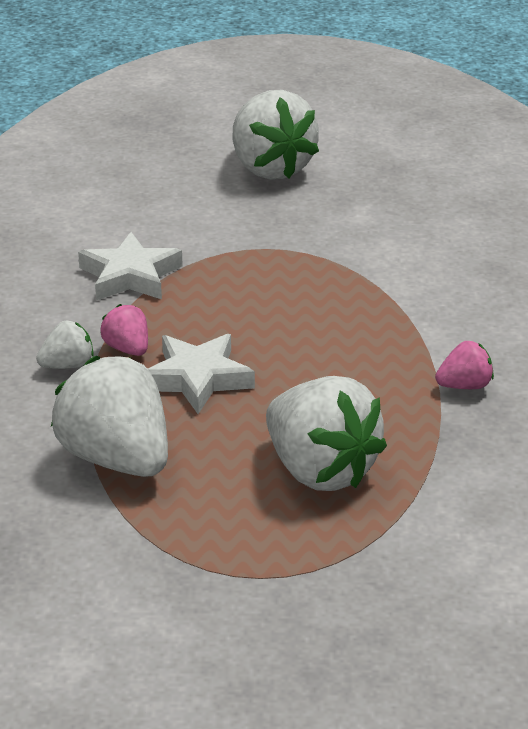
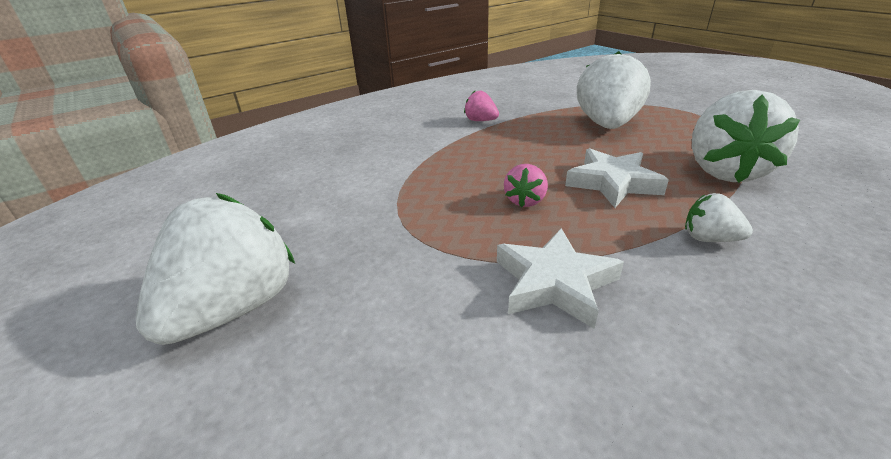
camera: 125 degrees left, 0 degrees up
pink strawberry [100,304,148,356] -> pink strawberry moved to [504,164,548,207]

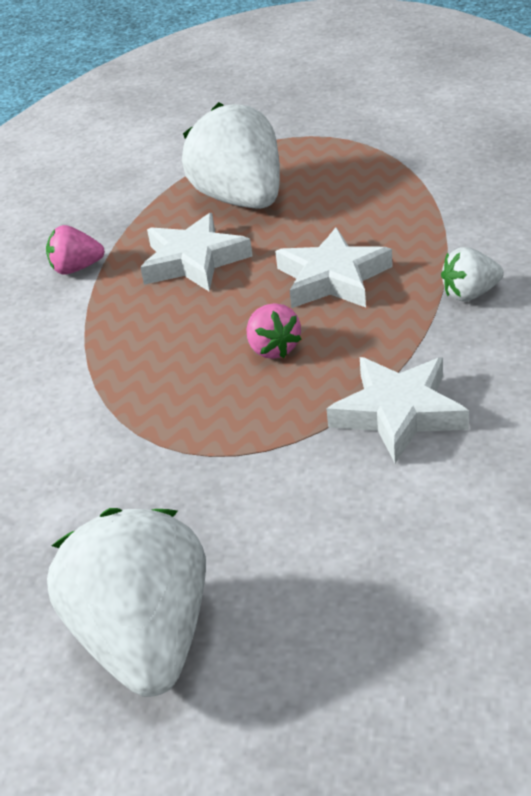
camera: 40 degrees left, 5 degrees up
white strawberry [692,90,800,183] -> none
none -> white star [140,213,253,291]

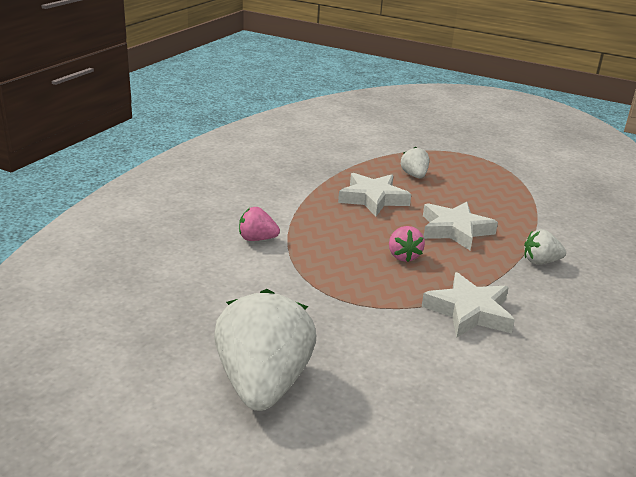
camera: 10 degrees right, 10 degrees down
pink strawberry [46,225,105,275] -> pink strawberry moved to [239,207,280,241]
white strawberry [182,102,280,209] -> white strawberry [401,147,429,178], size x0.47

